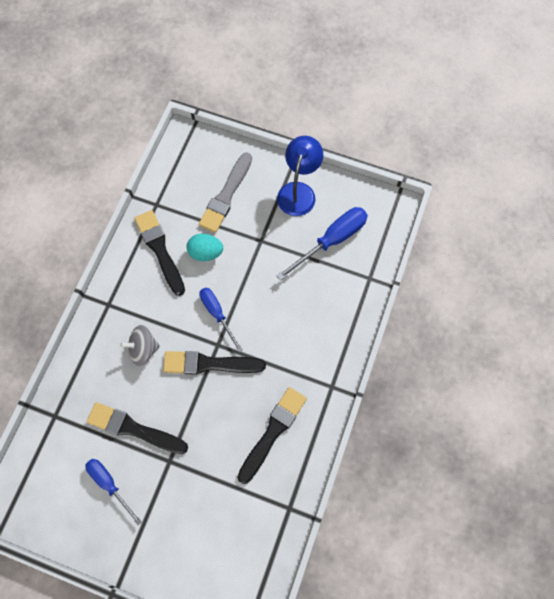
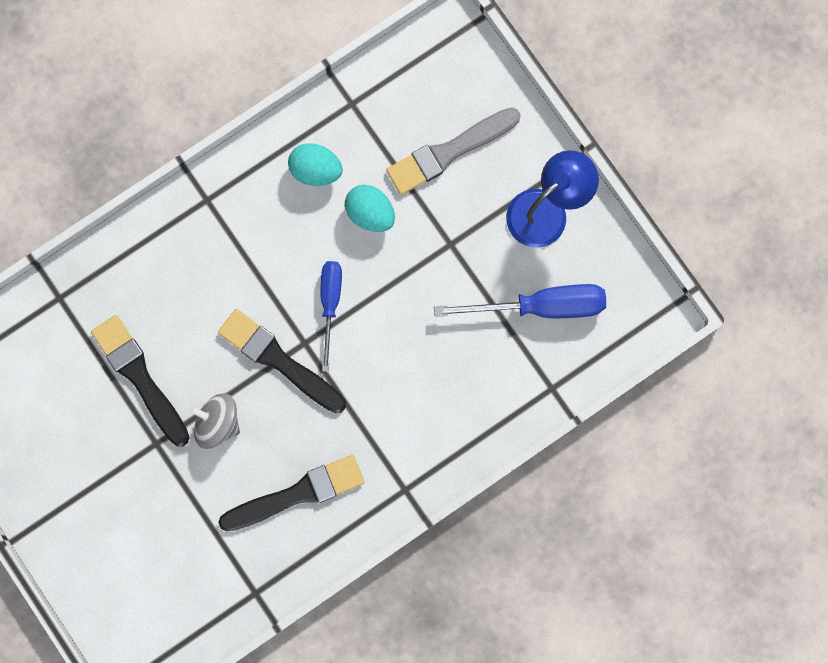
camera: 35 degrees right, 10 degrees up
blue screwdriver [85,459,142,526] -> none
grey spinning top [120,325,160,366] -> grey spinning top moved to [189,393,240,449]
black brush [134,210,185,296] -> turquoise egg [288,143,343,186]

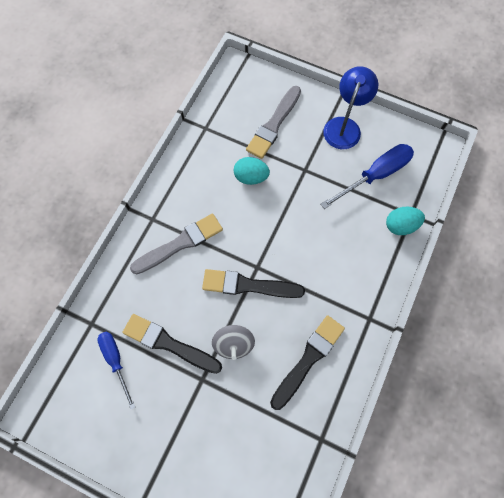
camera: 30 degrees left, 10 degrees down
grey spinning top [189,393,240,449] -> grey spinning top turned 90 degrees counterclockwise [212,325,255,360]
turquoise egg [288,143,343,186] -> turquoise egg moved to [386,207,425,235]
blue screwdriver [321,261,342,372] -> blue screwdriver moved to [97,332,135,409]
none -> grey brush [130,214,223,274]

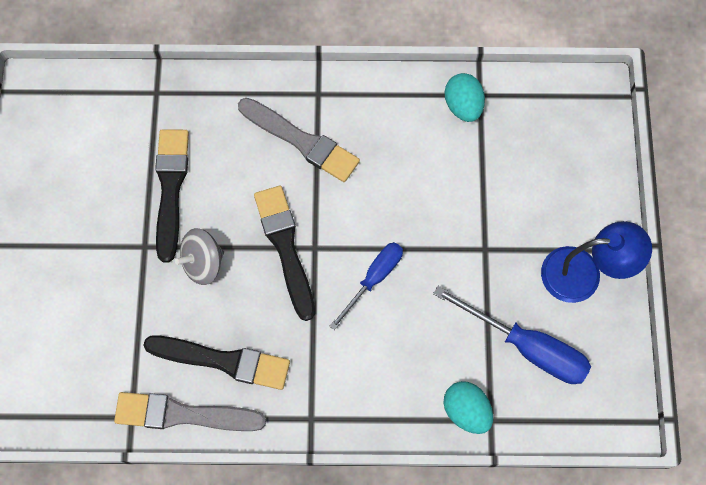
camera: 65 degrees right, 0 degrees up
blue screwdriver [97,332,135,409] -> blue screwdriver moved to [329,242,403,330]
turquoise egg [234,157,270,185] -> turquoise egg moved to [445,73,485,122]
grey brush [246,86,301,159] -> grey brush moved to [114,392,266,431]

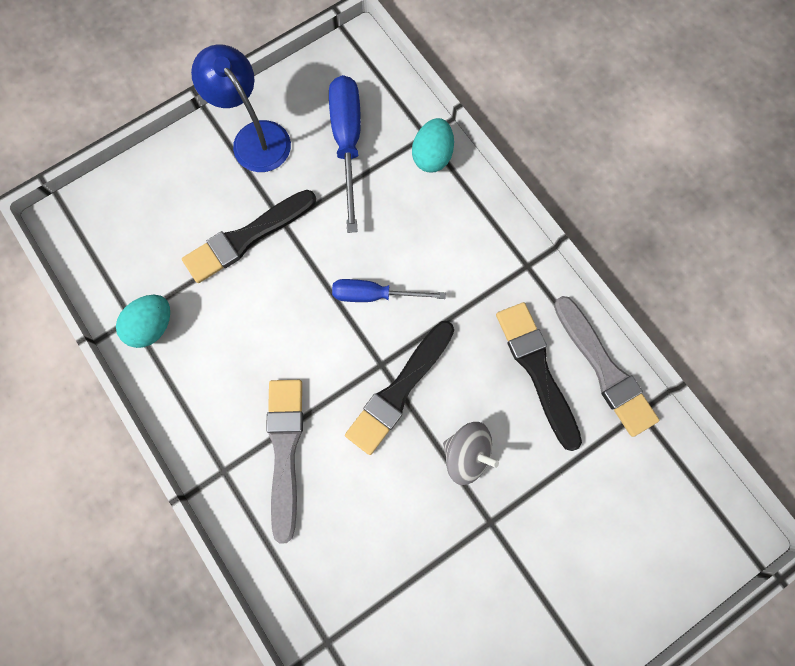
camera: 125 degrees left, 5 degrees up
black brush [155,129,189,263] -> black brush moved to [182,190,316,283]

